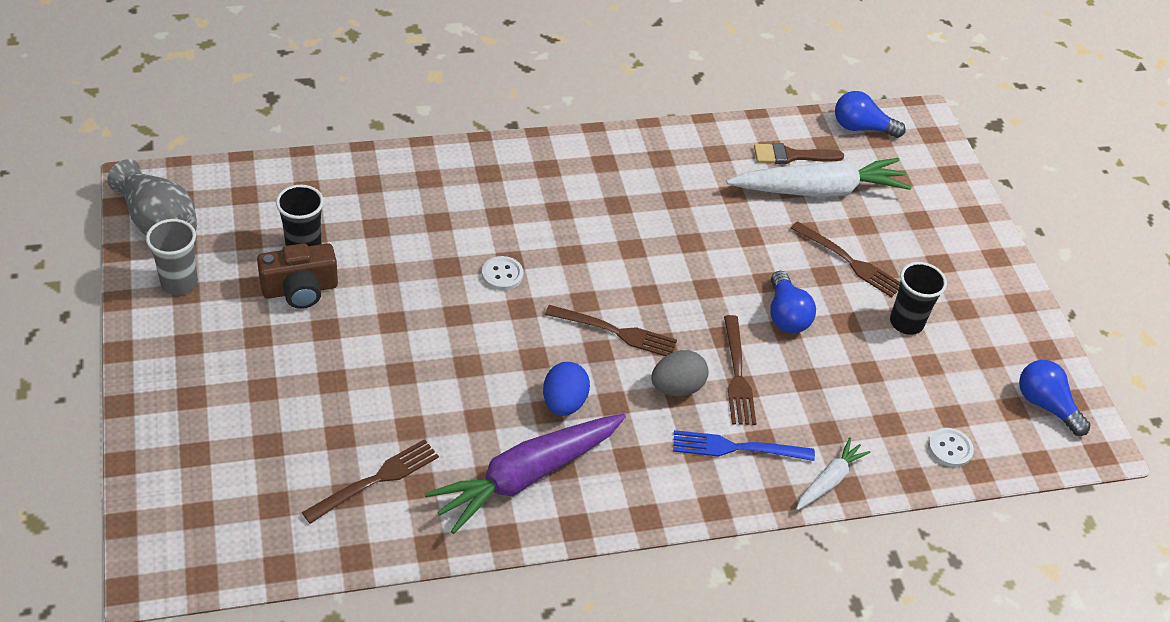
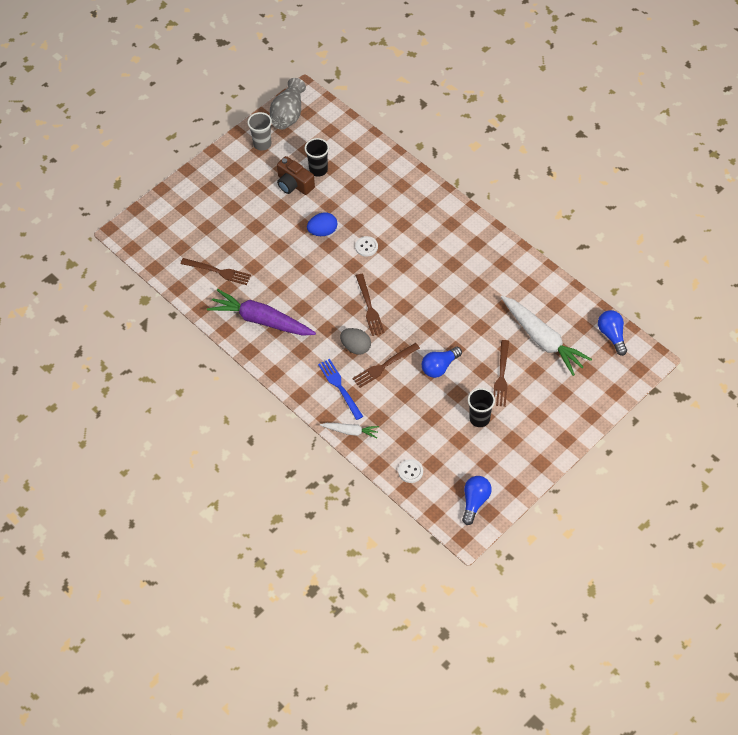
camera: 65 degrees right, 10 degrees up
blue egg [543,362,590,416] -> blue egg moved to [307,213,337,236]
brown brush [754,143,844,164] -> none

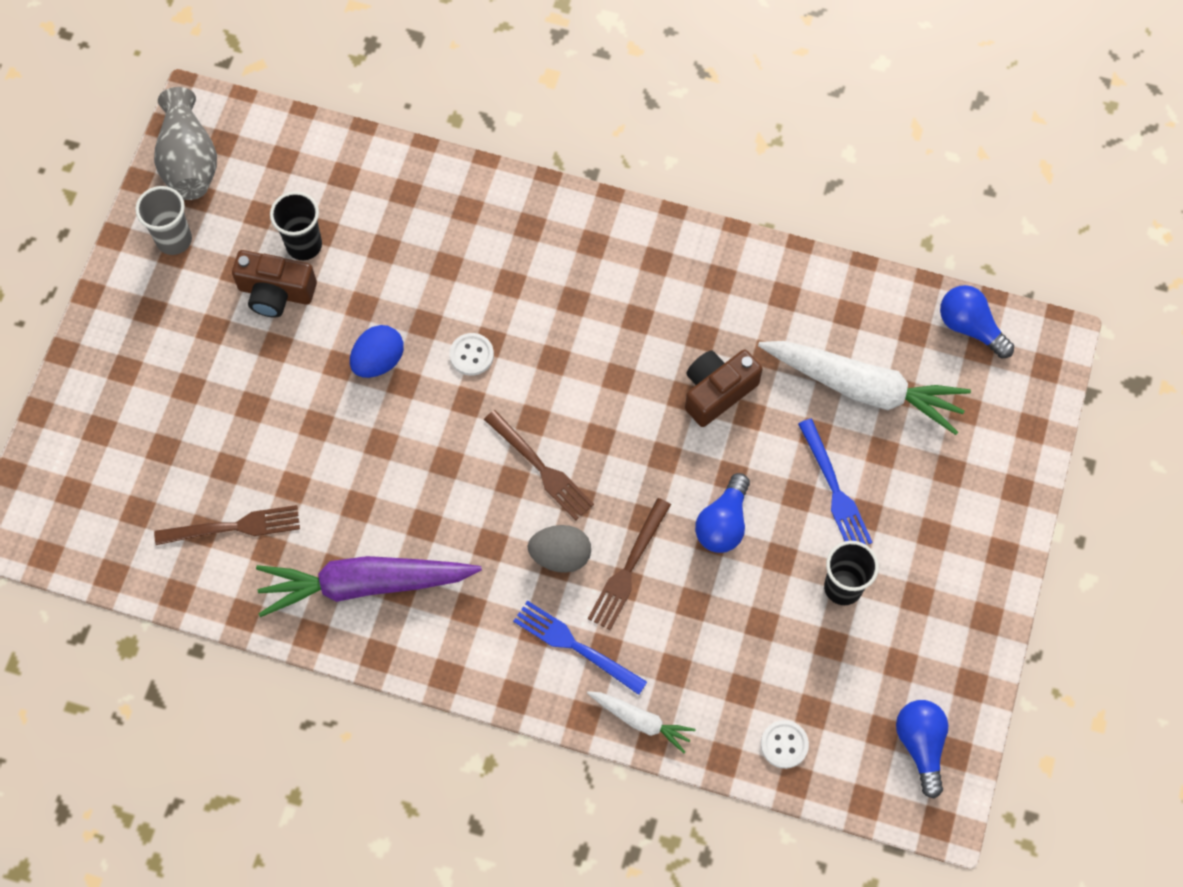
camera: 30 degrees left, 10 degrees up
white carrot [320,423,379,438] -> white carrot turned 45 degrees clockwise [587,691,696,753]
brown fork [493,340,509,407] -> blue fork [798,419,873,545]
none -> brown camera [685,350,763,427]

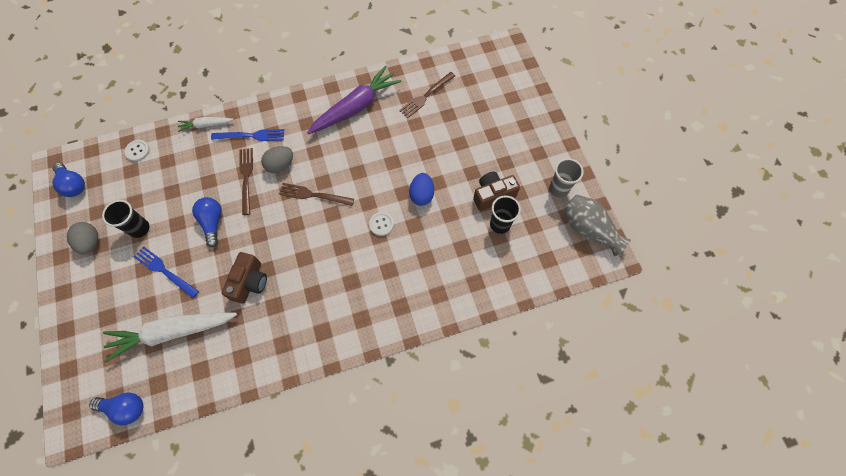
camera: 145 degrees right, 0 degrees up
none -> grey egg [67,222,98,254]

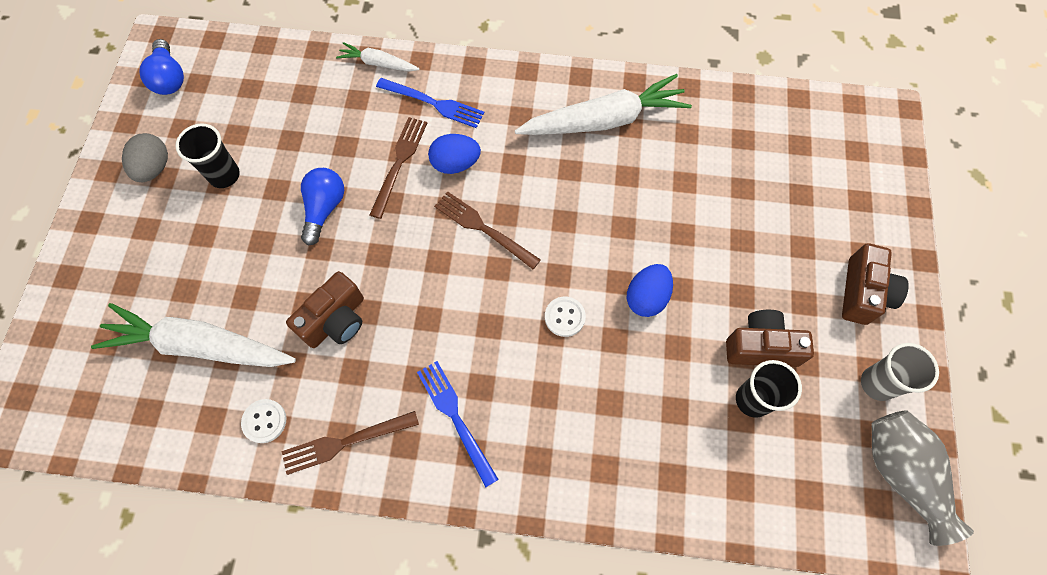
camera: 25 degrees right, 0 degrees up
blue light bulb [89,393,143,426] -> none
white button [124,140,150,161] -> white button moved to [241,399,286,443]
blue fork [134,246,199,298] -> blue fork moved to [417,361,499,487]
grey egg [261,146,293,173] -> blue egg [428,134,481,174]
purple carrot [307,66,402,134] -> white carrot [515,74,692,135]
brown fork [399,72,455,118] -> brown fork moved to [282,411,419,475]
none -> brown camera [842,243,909,325]

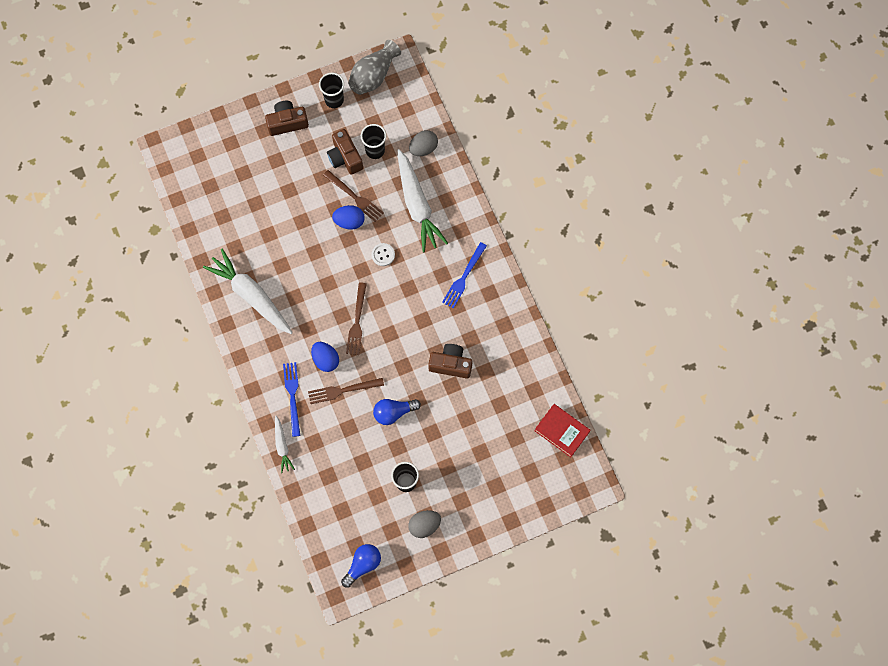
camera: 120 degrees left, 5 degrees up
white carrot [91,303,296,367] -> white carrot moved to [397,149,448,252]
white button [241,399,286,443] -> none
brown fork [282,411,419,475] -> brown fork moved to [323,170,384,222]
grey cup [861,343,939,401] -> black cup [319,73,344,108]
none -> grey egg [409,130,438,156]
none -> red book [535,404,591,457]

